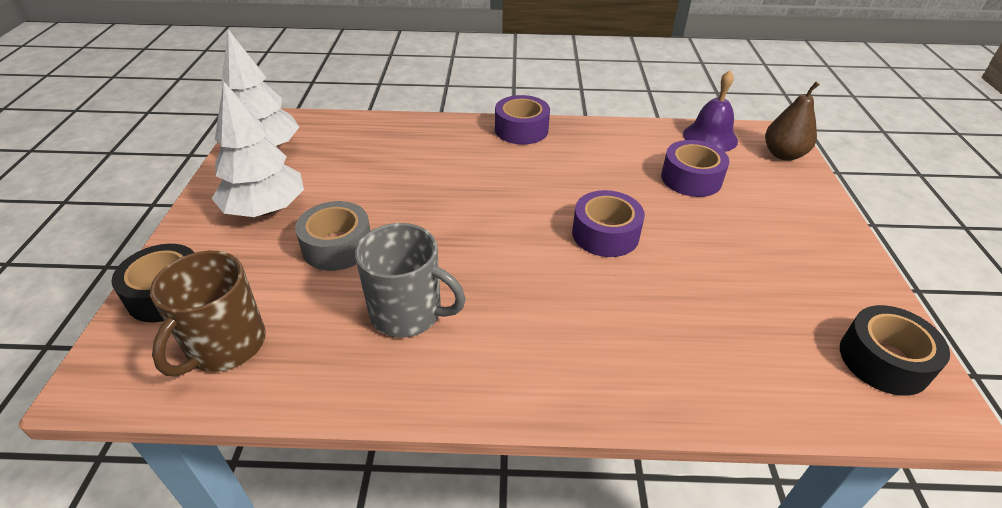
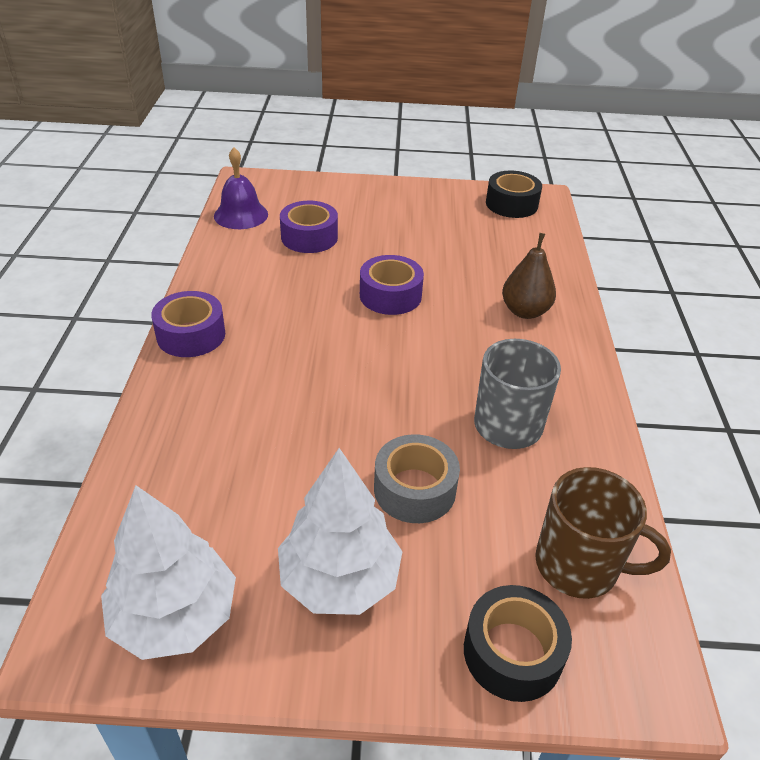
camera: 90 degrees left, 0 degrees up
brown pear [765,82,820,161] -> brown pear moved to [502,233,556,319]

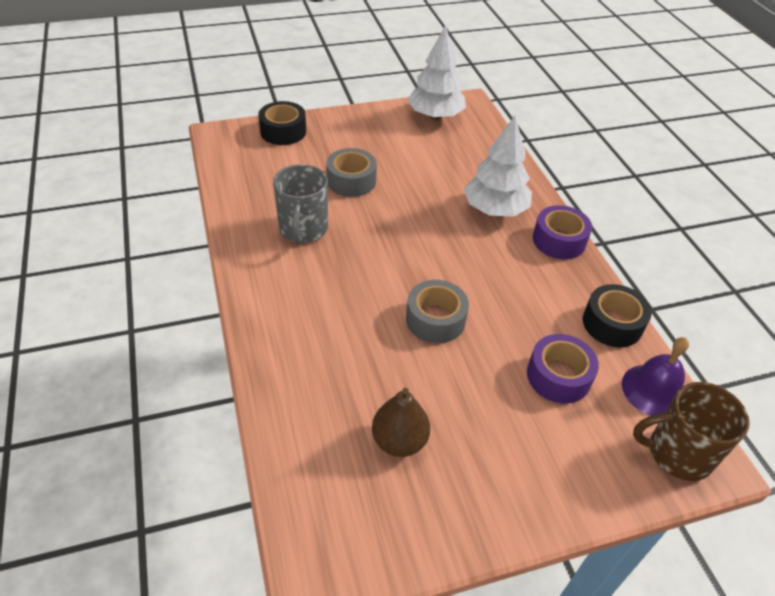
camera: 160 degrees right, 5 degrees up
white tree [278,448,403,615] -> white tree moved to [464,116,532,217]
purple tape [360,255,424,315] -> grey tape [406,280,469,343]
black tape [486,170,542,218] -> black tape moved to [583,284,652,347]
brown pear [502,233,556,319] -> brown pear moved to [372,388,430,457]
brown mug [535,467,671,599] -> brown mug moved to [633,382,750,481]

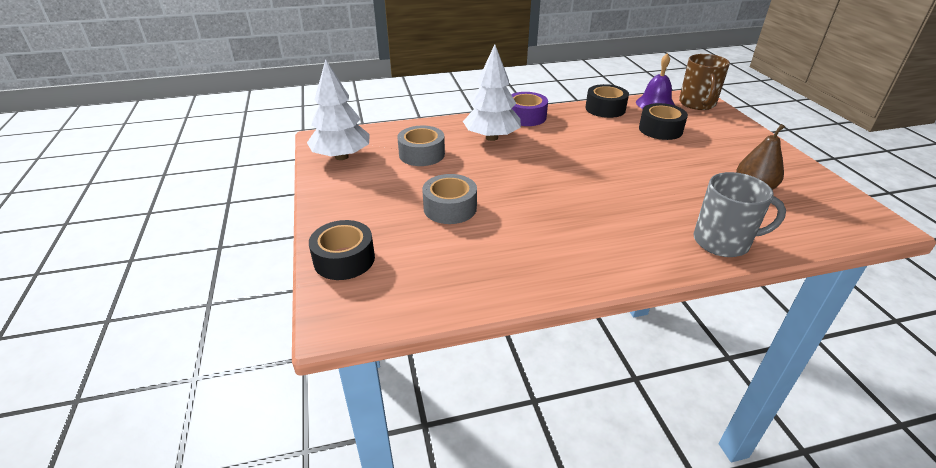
camera: 85 degrees left, 10 degrees down
grey mug [273,164,328,244] -> grey mug moved to [693,172,786,257]
grey tape [406,280,469,343] -> grey tape moved to [397,125,445,166]
purple tape [527,334,599,404] -> black tape [639,103,688,140]

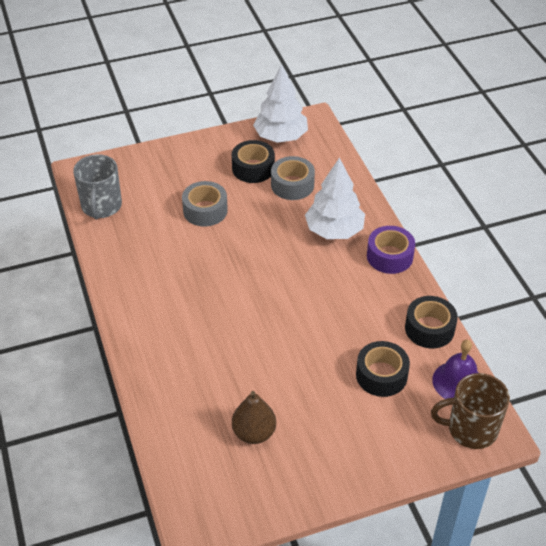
camera: 85 degrees right, 10 degrees up
black tape [309,220,375,280] -> black tape moved to [232,140,275,183]
grey mug [693,172,786,257] -> grey mug moved to [73,154,122,219]

